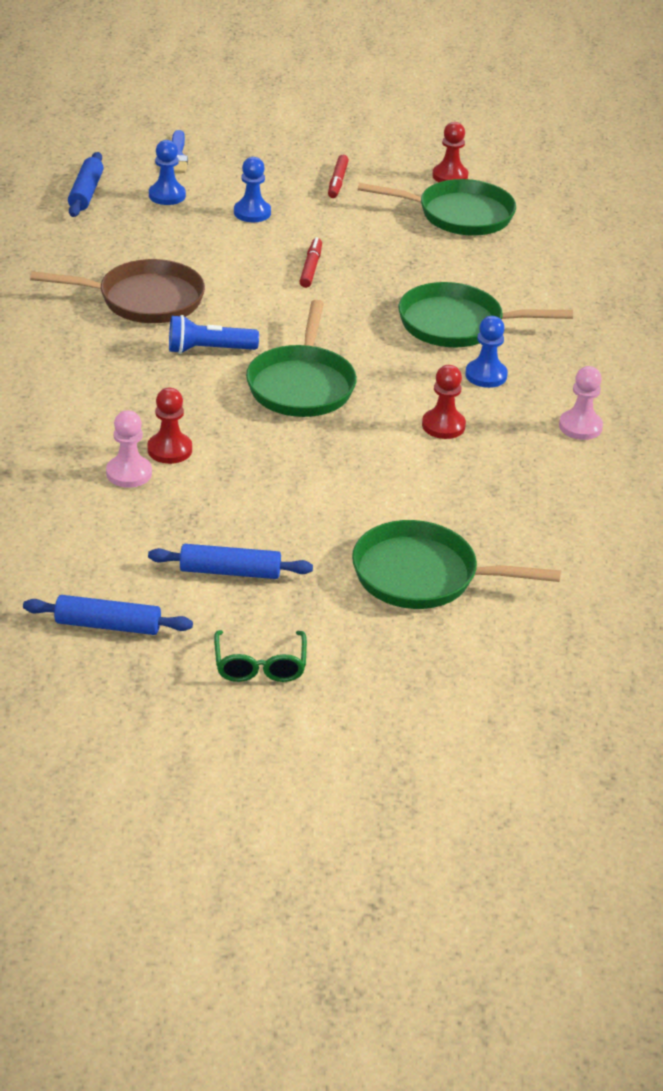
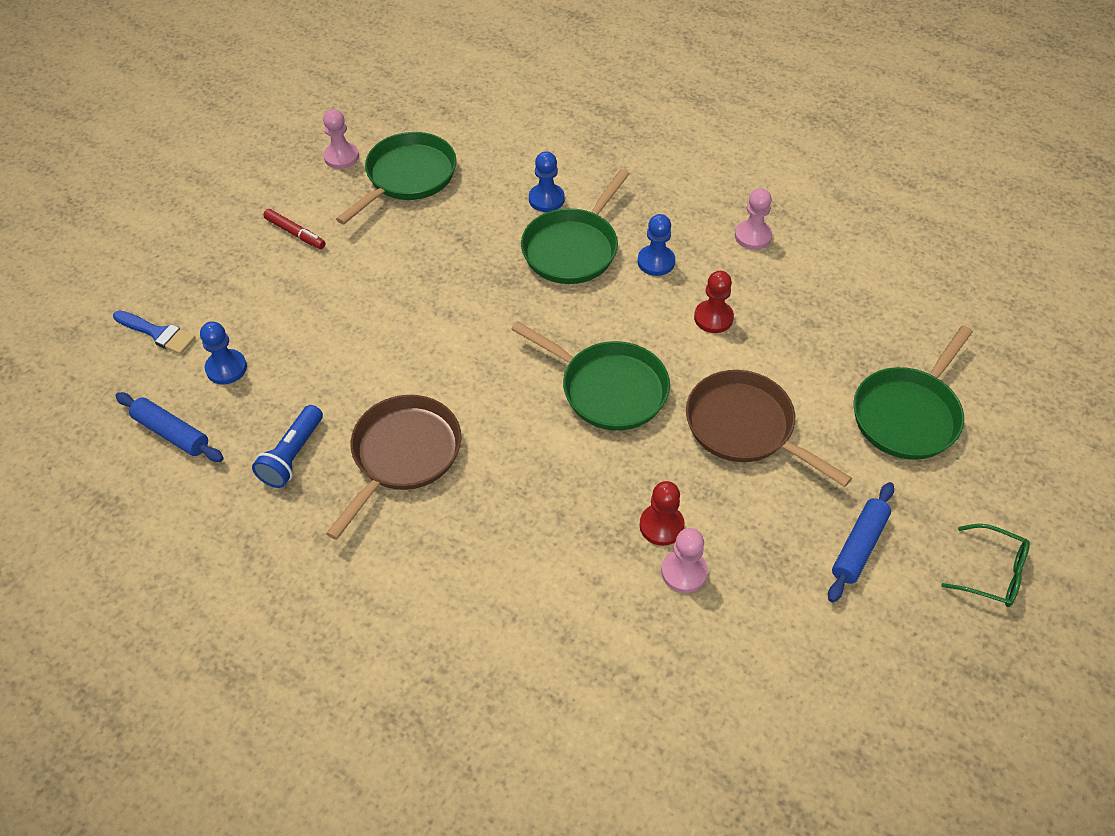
camera: 60 degrees left, 15 degrees up
blue rolling pin [23,595,193,635] -> none
blue flashlight [169,315,259,354] -> blue flashlight moved to [252,405,323,488]
blue pawn [234,157,271,222] -> blue pawn moved to [529,151,564,212]
red marker [299,237,322,288] -> none
red pawn [432,122,468,182] -> pink pawn [323,109,359,169]
none -> brown pan [686,370,852,487]

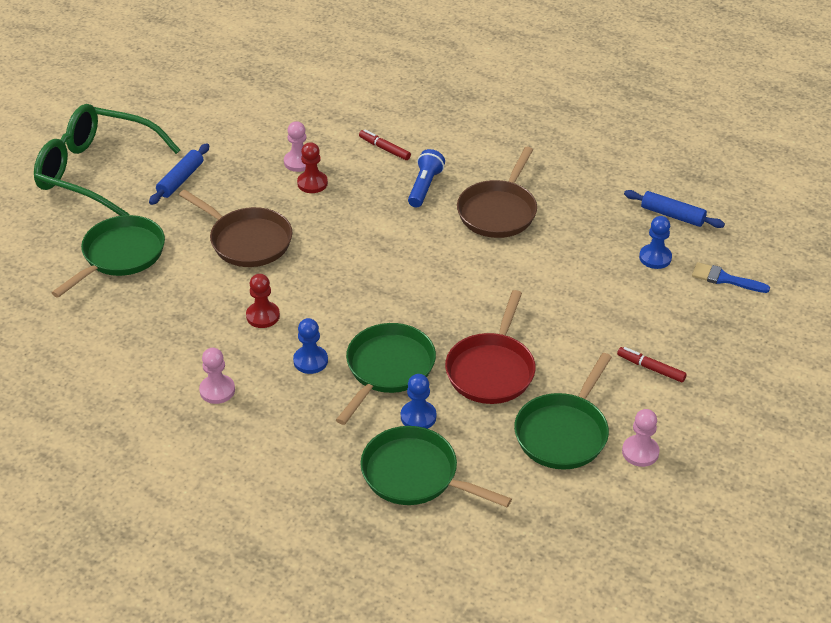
camera: 175 degrees right, 10 degrees down
blue flashlight [252,405,323,488] -> blue flashlight moved to [408,149,445,207]
green pan [511,321,670,431] -> green pan moved to [360,426,512,507]
green glasses [942,524,1030,607] -> green glasses [34,104,180,216], size x2.32
none -> red marker [359,130,411,160]
none -> red pan [445,290,536,404]

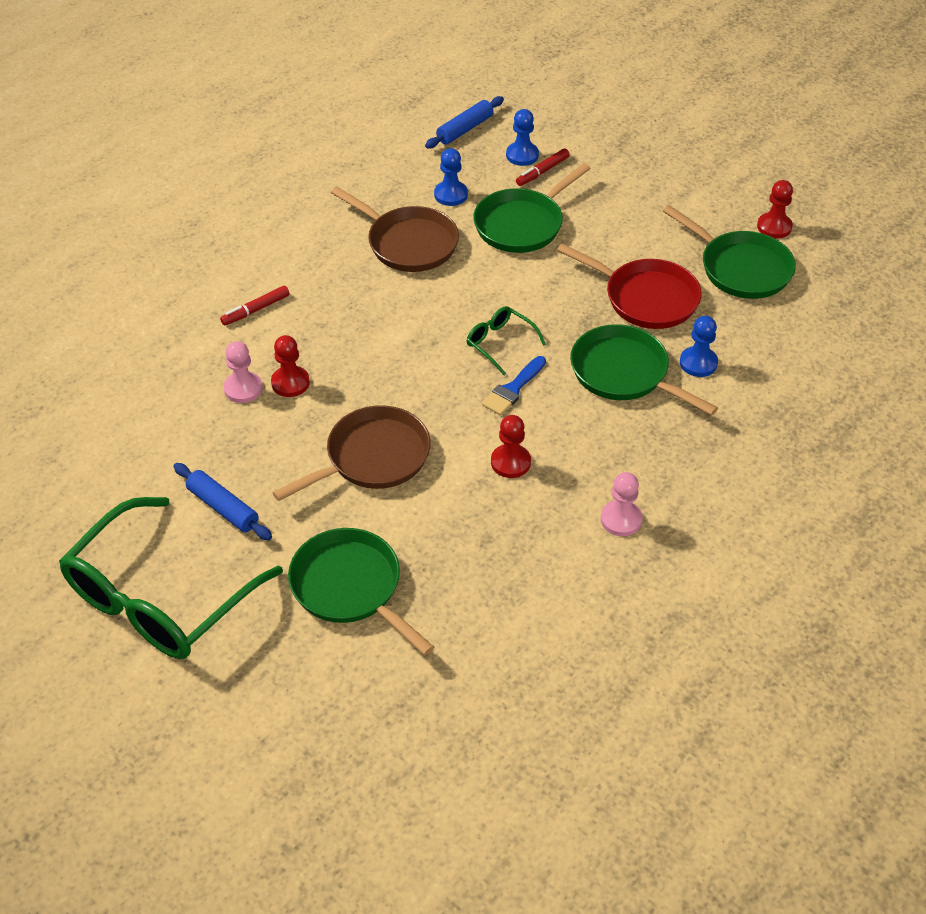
camera: 75 degrees left, 5 degrees up
blue pawn [293,318,328,374] -> blue pawn moved to [434,148,468,206]
green pan [360,426,512,507] -> green pan moved to [473,163,591,253]
blue flashlight [408,149,445,207] -> none
red marker [617,347,687,383] -> red marker moved to [516,148,569,186]
pink pawn [622,409,660,467] -> red pawn [757,180,793,239]
blue brush [692,262,770,293] -> blue brush moved to [482,356,546,415]
none -> green glasses [467,306,546,375]

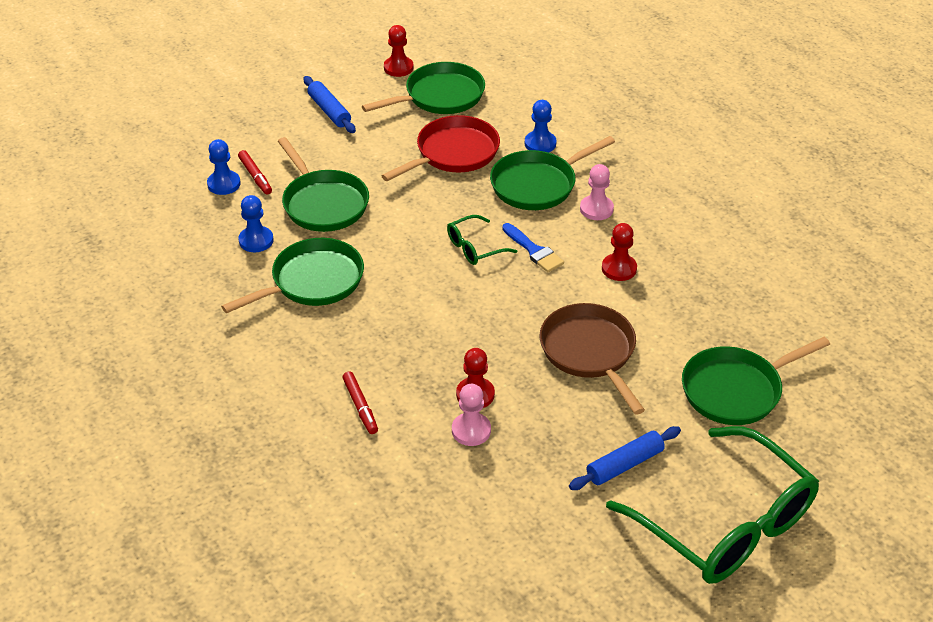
camera: 75 degrees left, 5 degrees down
brown pan [331,187,459,272] -> green pan [221,238,364,313]
blue rolling pin [425,96,504,149] -> blue rolling pin moved to [304,76,356,133]
pink pawn [601,472,643,536] -> pink pawn moved to [580,164,614,220]

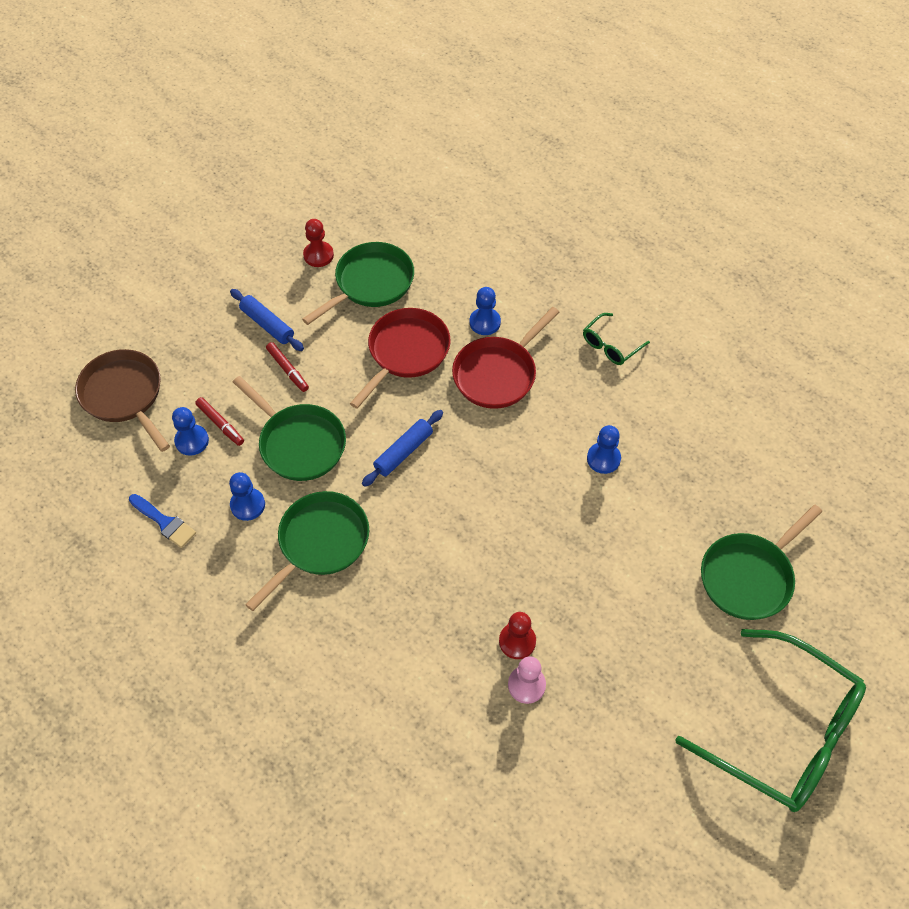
camera: 15 degrees left, 15 degrees up
red marker [342,371,378,434] -> red marker moved to [266,342,309,392]
green glasses [447,215,517,265] -> green glasses moved to [583,313,650,365]
green pan [490,136,615,210] -> red pan [452,307,559,409]
blue brush [502,223,564,272] -> blue brush moved to [129,494,196,548]
brown pan [540,303,645,415] -> brown pan moved to [75,349,170,452]
blue rolling pin [569,426,681,490] -> blue rolling pin moved to [362,410,443,487]
pink pawn [580,164,614,220] -> none
red pawn [602,223,637,281] -> blue pawn [587,425,621,474]

